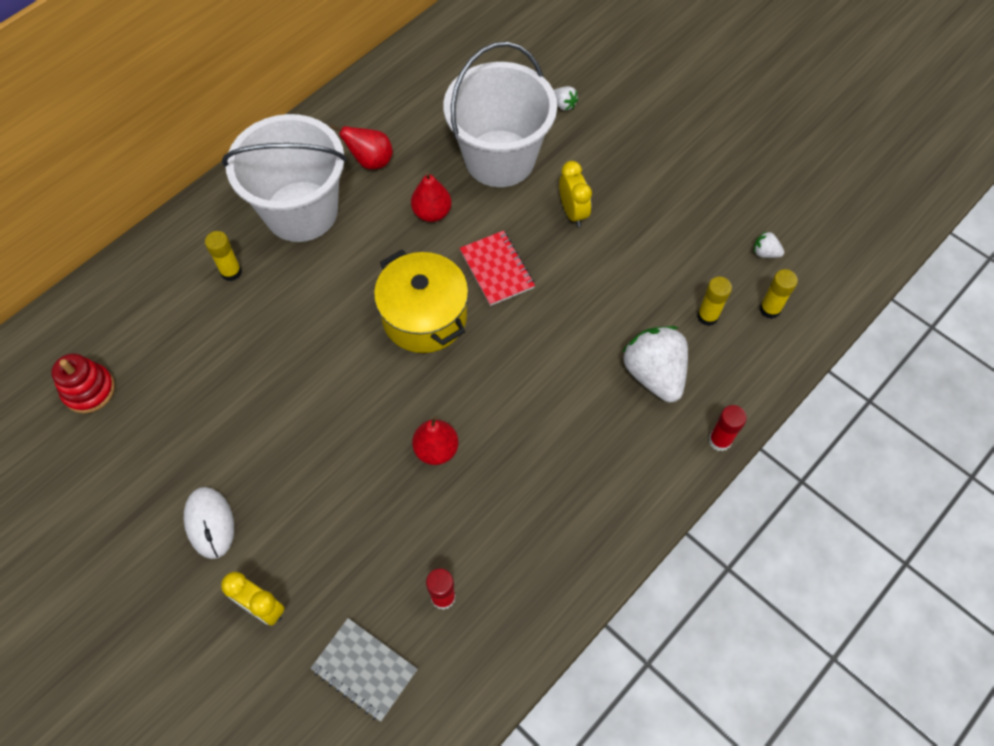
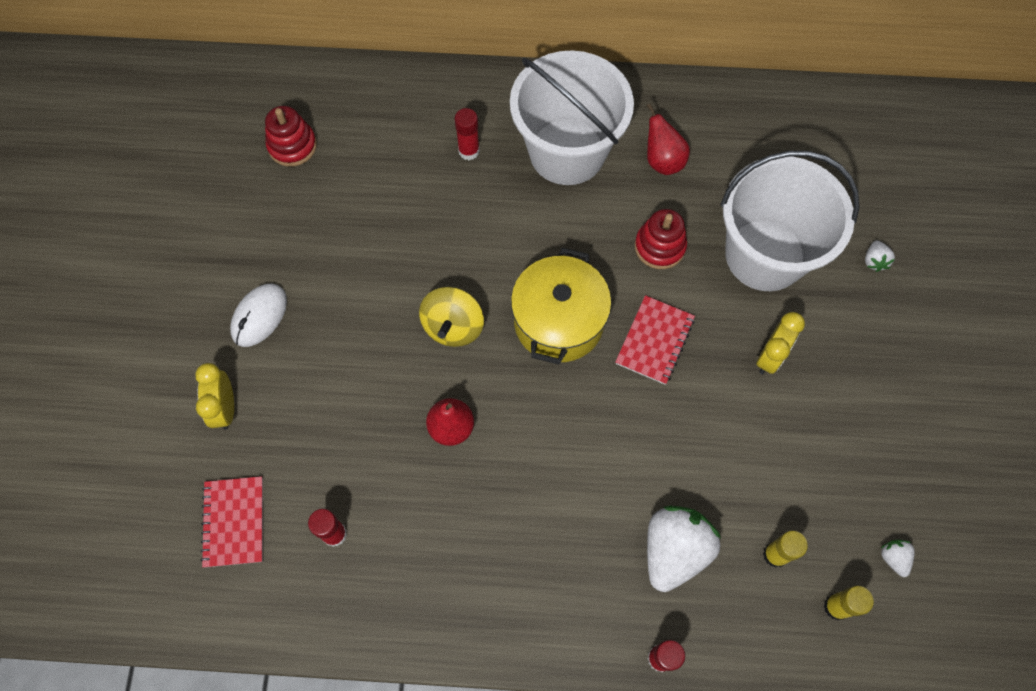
camera: 50 degrees right, 5 degrees up
yellow glue stick [205,231,242,281] -> red glue stick [454,108,480,160]
grey notebook [310,618,417,722] -> red notebook [201,476,263,567]
red pear [411,172,452,222] -> red stacking toy [635,209,687,269]
none -> yellow spinning top [419,287,484,347]

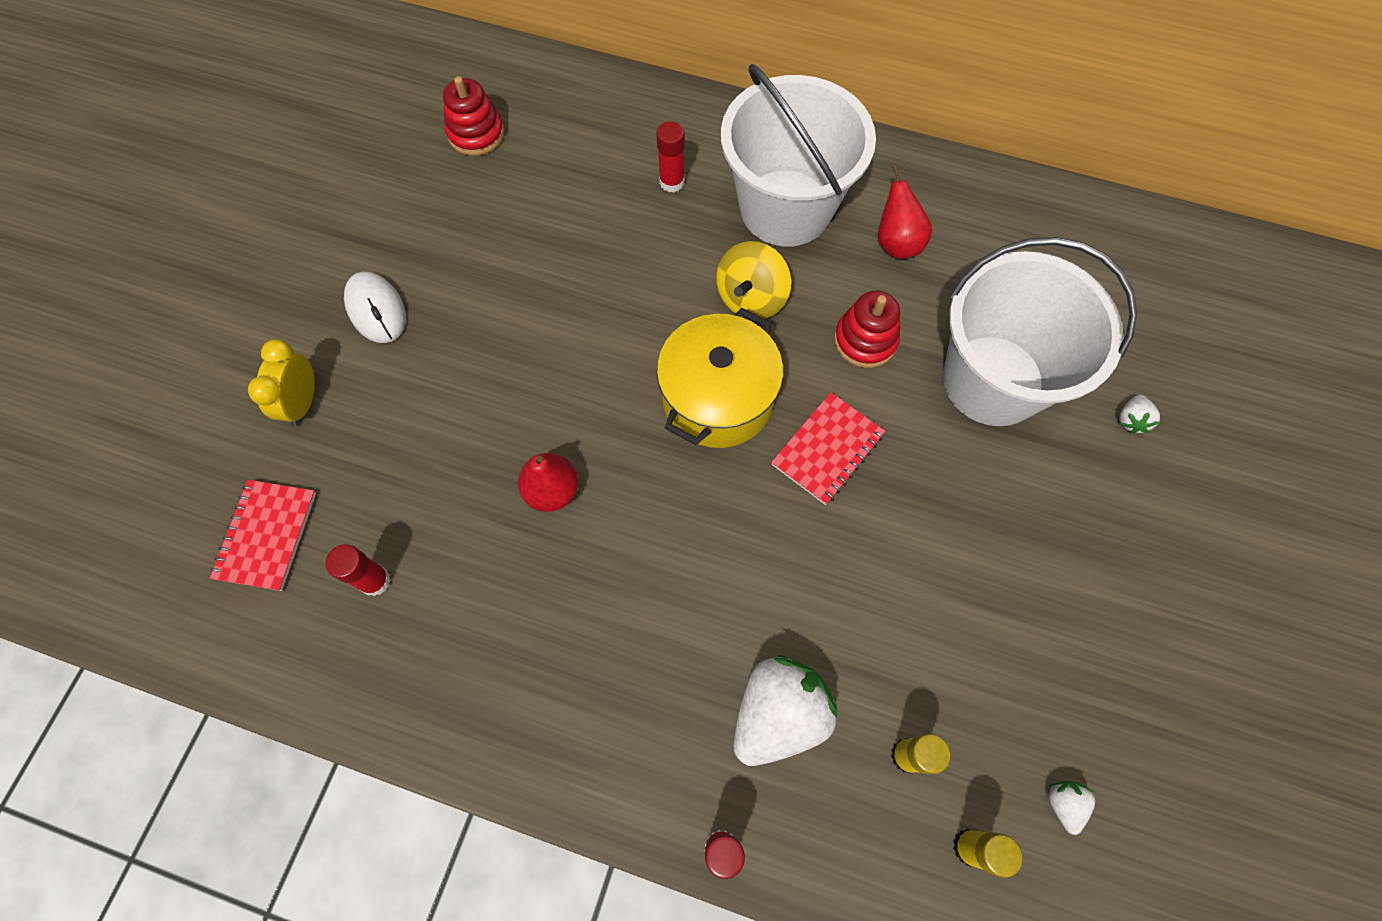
camera: 15 degrees right, 0 degrees up
white mouse [230,283,287,347] -> white mouse turned 75 degrees counterclockwise [344,272,406,343]
yellow spinning top [419,287,484,347] -> yellow spinning top moved to [716,241,791,319]
yellow clock [756,312,805,374] -> none

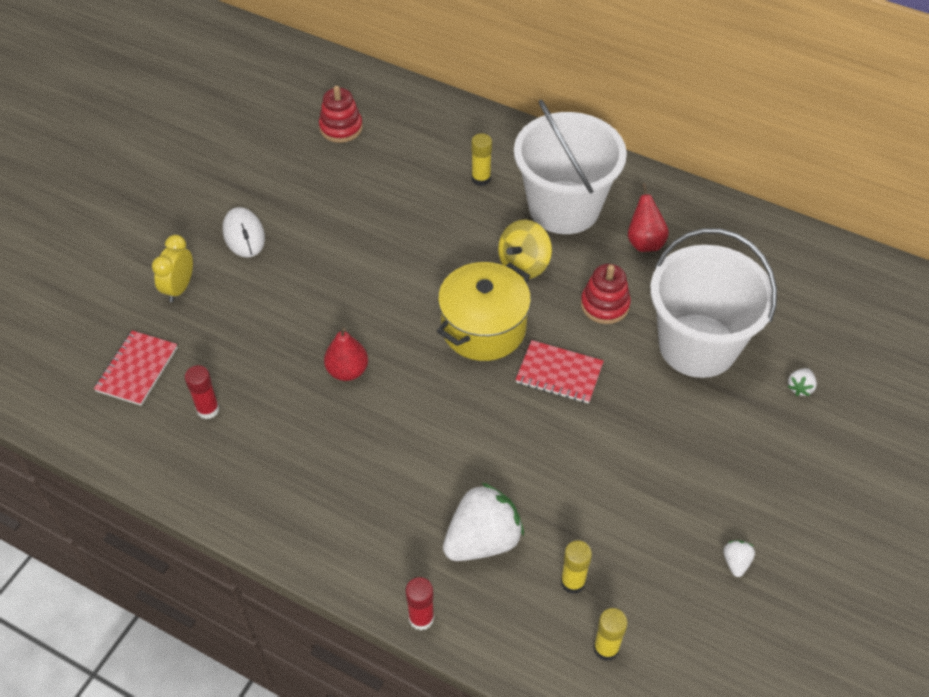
camera: 10 degrees right, 15 degrees down
red glue stick [656,121,685,193] -> yellow glue stick [471,133,492,186]
red notebook [771,392,885,505] -> red notebook turned 60 degrees clockwise [515,340,604,404]
white strawberry [1048,781,1095,835] -> white strawberry moved to [723,540,755,577]

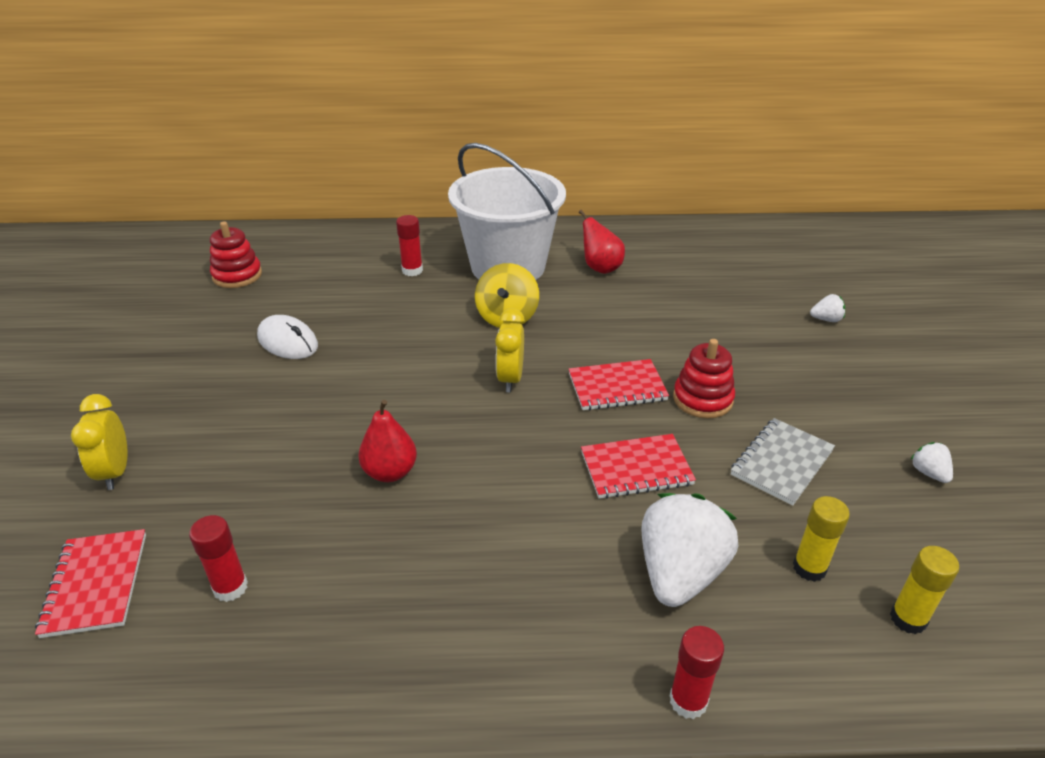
camera: 30 degrees left, 15 degrees down
white mouse [223,207,265,258] -> white mouse moved to [257,315,318,359]
yellow pot [437,262,531,361] -> yellow clock [495,308,525,392]
yellow glue stick [471,133,492,186] -> red glue stick [396,215,423,276]
red stacking toy [581,264,631,324] -> red stacking toy moved to [673,339,735,419]
white bucket [650,228,777,378] -> none
white strawberry [787,368,817,396] -> white strawberry turned 90 degrees counterclockwise [810,294,845,322]
none -> red notebook [581,434,696,499]
none -> grey notebook [731,418,835,506]

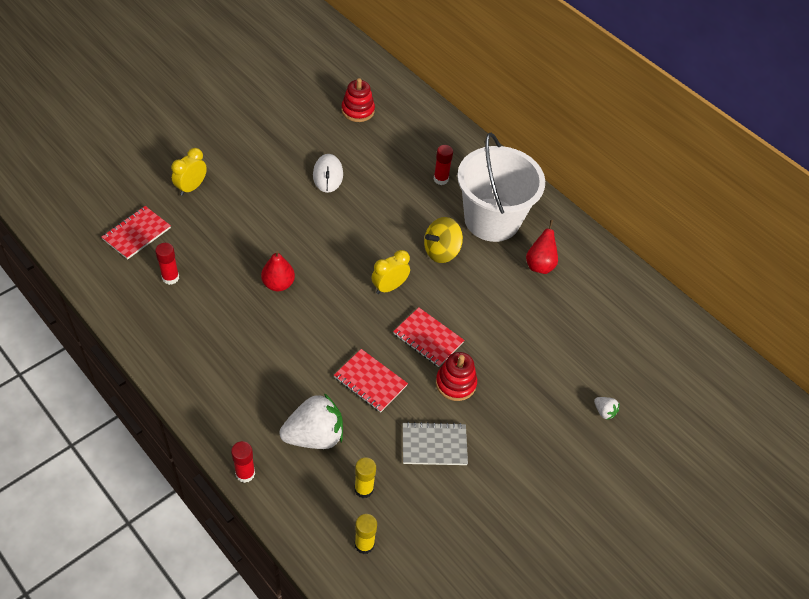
camera: 45 degrees right, 15 degrees up
white strawberry [910,442,953,483] -> none

